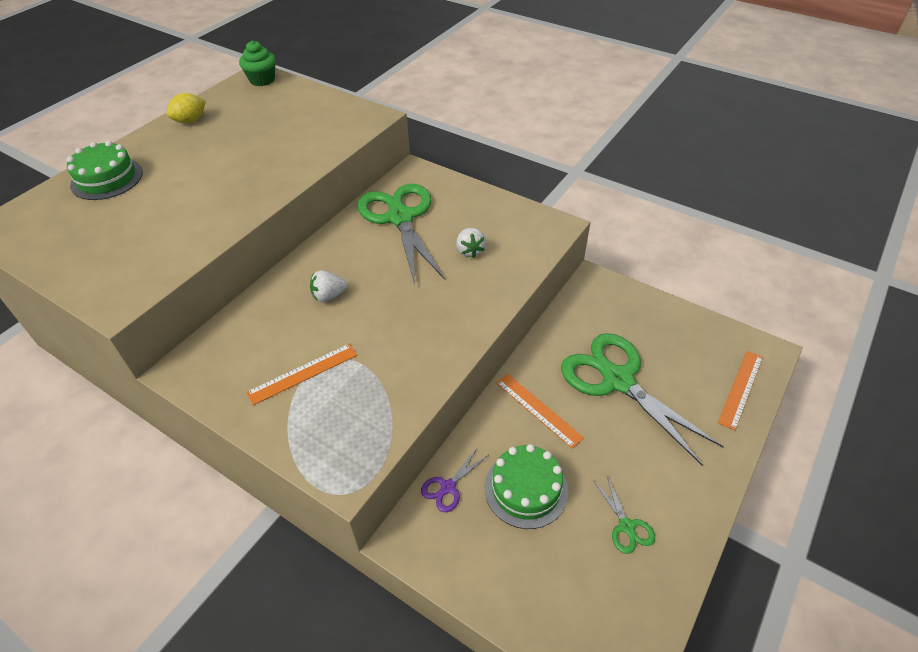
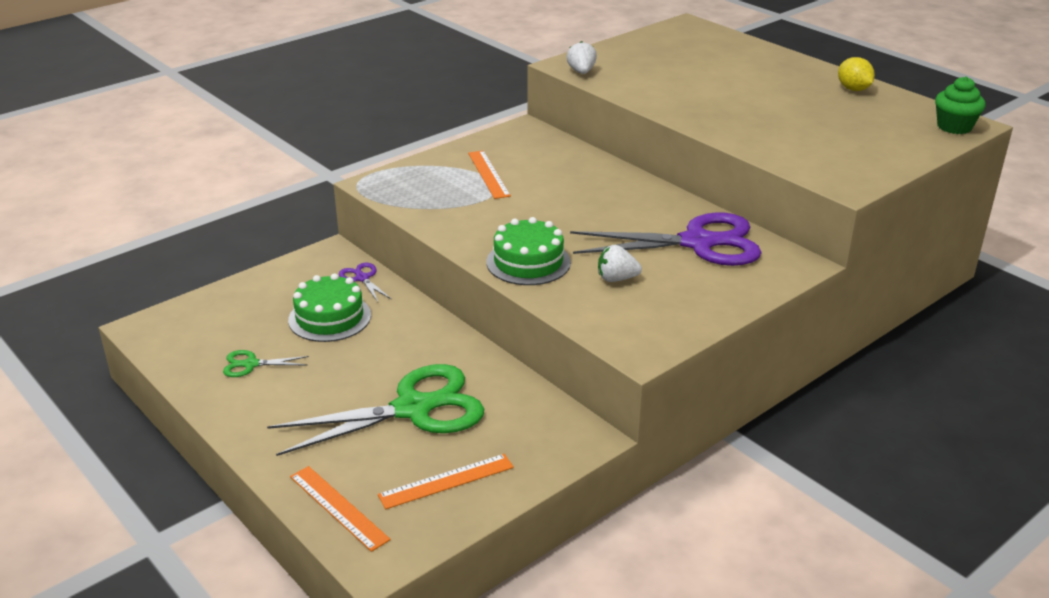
camera: 105 degrees right, 15 degrees down
green cake [67,140,143,200] -> green cake moved to [486,217,571,285]
white strawberry [310,270,348,302] -> white strawberry moved to [566,41,597,74]
green scissors [357,184,445,285] -> purple scissors [570,213,762,266]
orange ruler [496,374,584,449] -> orange ruler moved to [378,454,514,509]

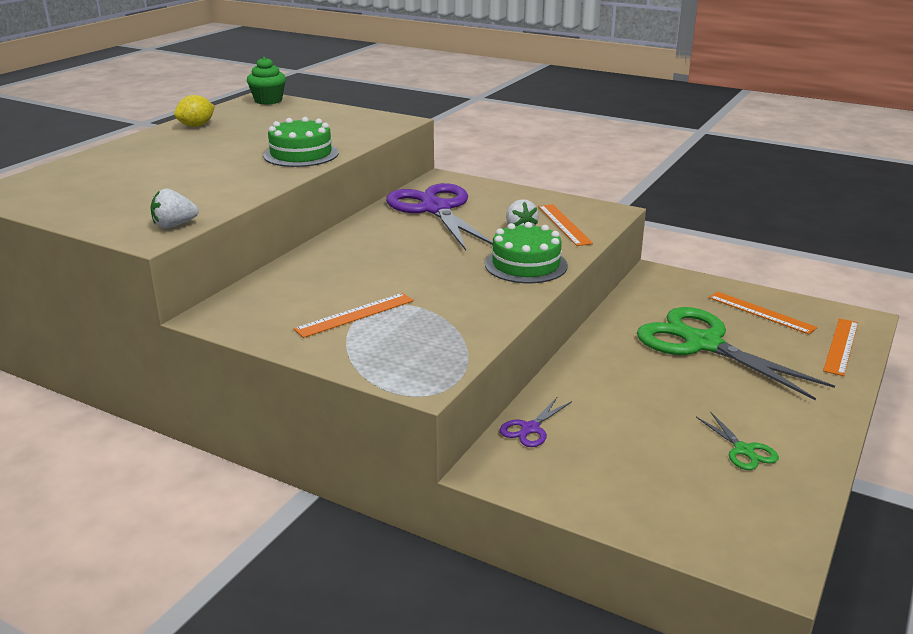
camera: 110 degrees left, 5 degrees down
green cake [288,273,371,342] -> green cake moved to [263,117,339,167]
none -> orange ruler [538,204,593,246]

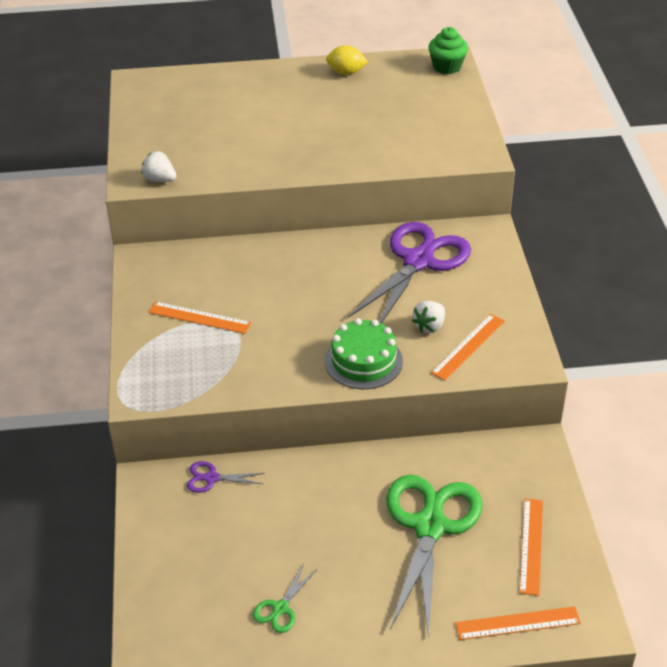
camera: 55 degrees right, 15 degrees up
green cake [263,117,339,167] -> none

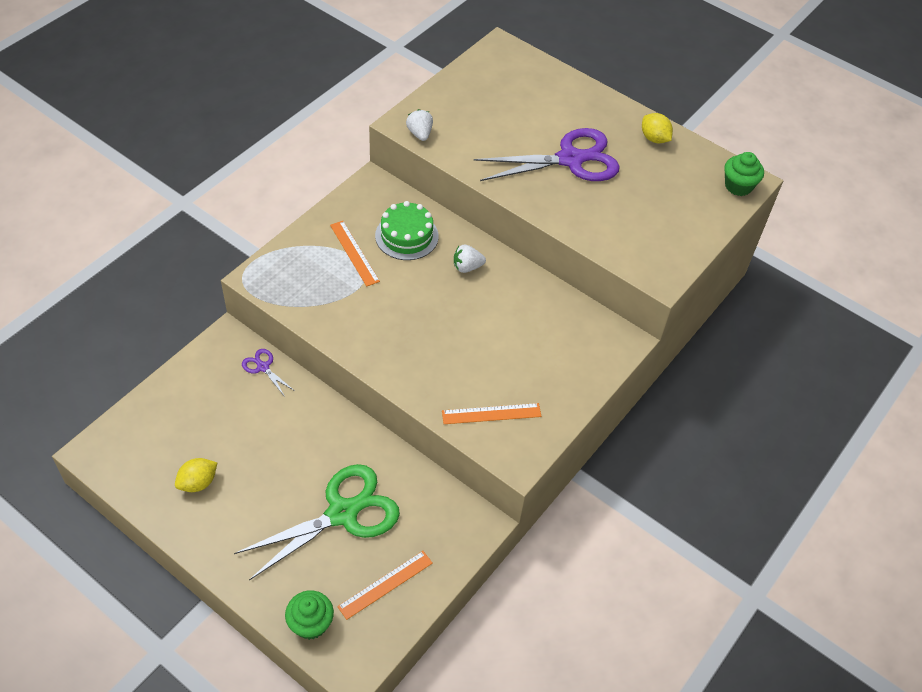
camera: 40 degrees right, 10 degrees up
green scissors [253,564,317,633] -> yellow lemon [175,458,217,492]
green cake [325,318,403,389] -> green cake moved to [375,201,439,260]
purple scissors [348,222,471,324] -> purple scissors moved to [474,128,620,181]
white strawberry [412,301,445,333] -> white strawberry moved to [454,245,486,273]
orange ruler [455,606,581,640] -> green cupcake [285,590,334,640]

